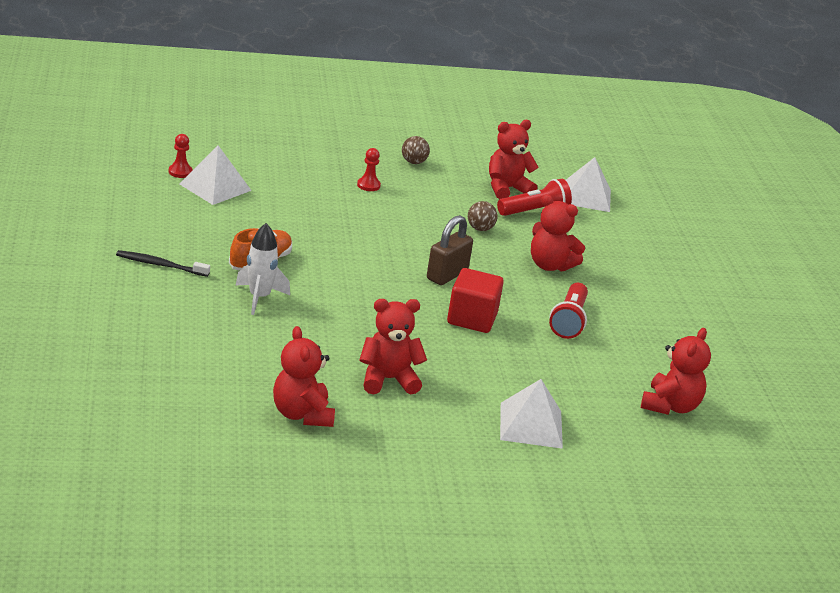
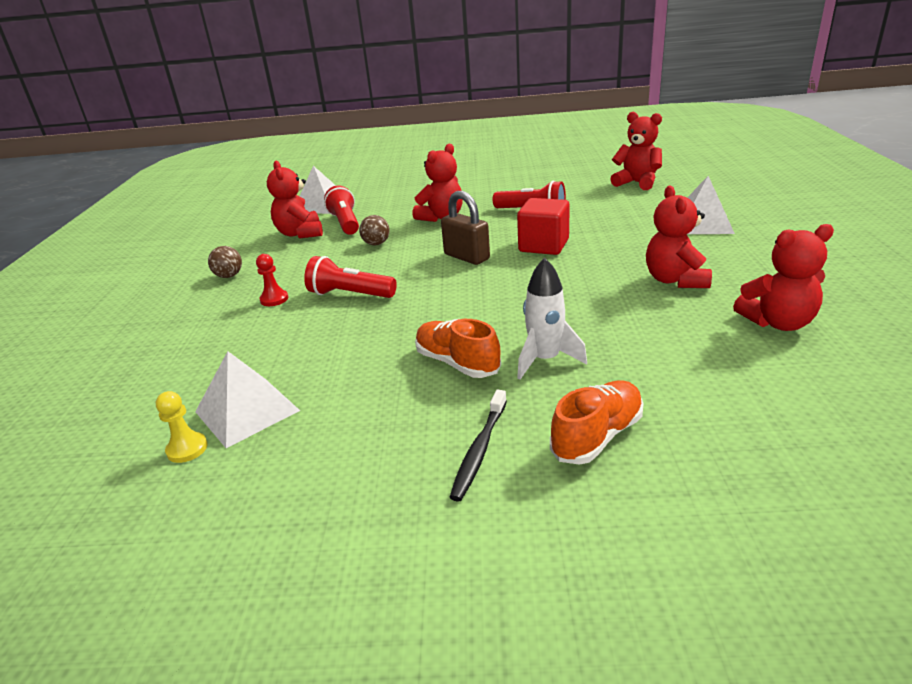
camera: 75 degrees left, 0 degrees up
red pawn [169,134,193,178] -> yellow pawn [156,391,208,463]
none -> red flashlight [304,256,397,298]
none -> orange shoe [550,380,644,465]

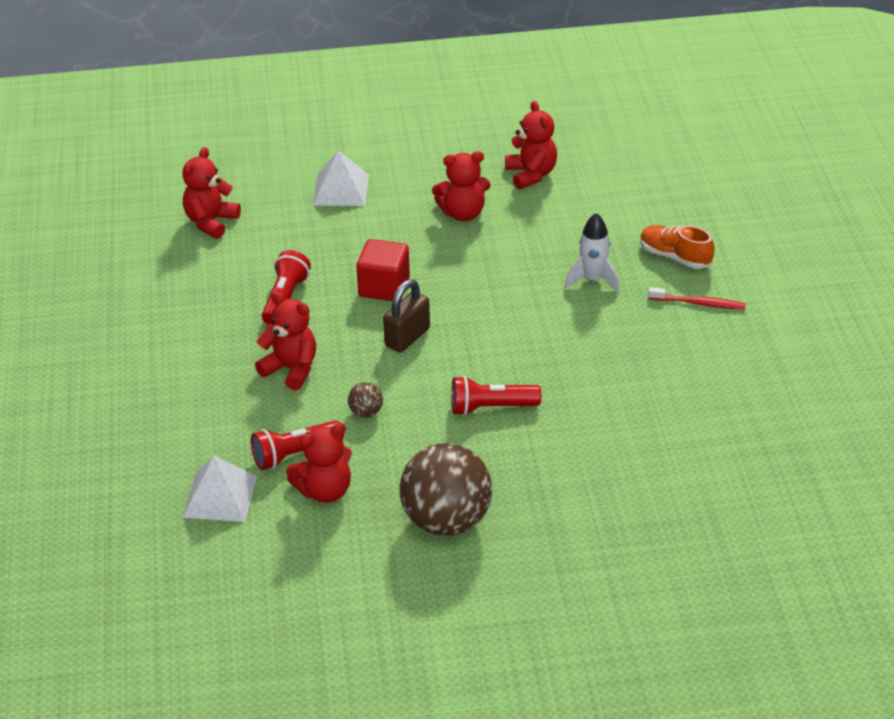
camera: 100 degrees left, 10 degrees up
yellow pawn [156,391,208,463] -> none
white pyramid [195,351,300,448] -> none
brown ball [208,246,242,278] -> brown ball [400,443,492,536], size x2.45
red pawn [256,254,288,306] -> none
red flashlight [304,256,397,298] -> red flashlight turned 75 degrees clockwise [451,376,541,416]
orange shoe [415,319,501,378] -> none
black toothbrush [450,389,507,502] -> red toothbrush [648,287,746,310]

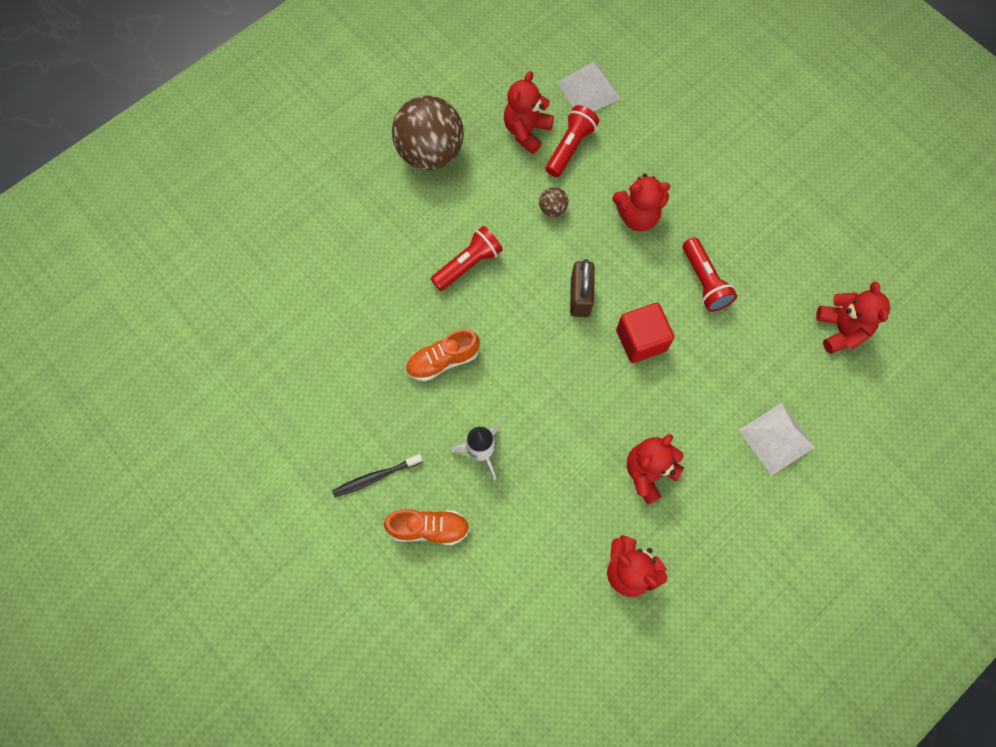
camera: 145 degrees right, 30 degrees up
red toothbrush [648,287,746,310] -> black toothbrush [332,454,423,497]
none -> orange shoe [406,329,480,382]

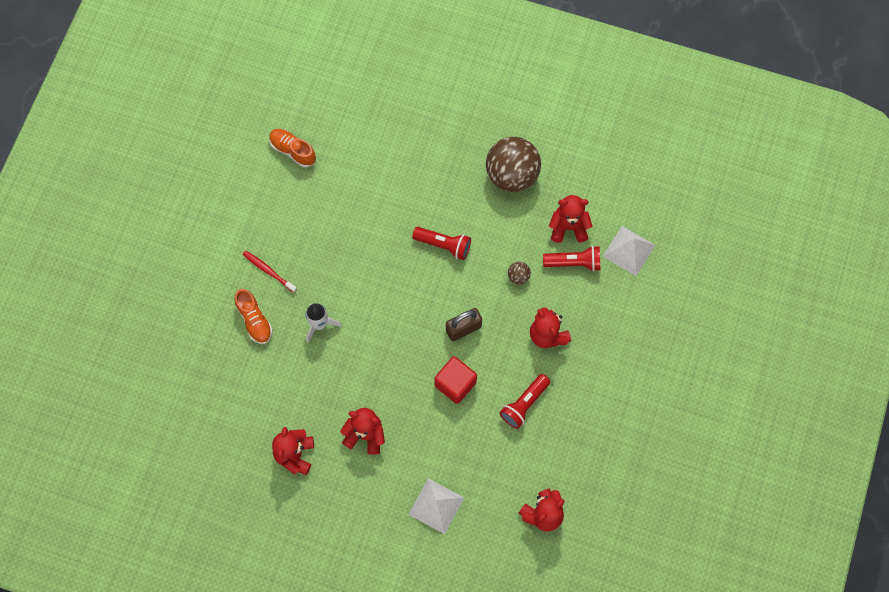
camera: 60 degrees right, 0 degrees up
black toothbrush [332,454,423,497] -> red toothbrush [243,251,297,293]
orange shoe [406,329,480,382] -> orange shoe moved to [269,129,316,168]

